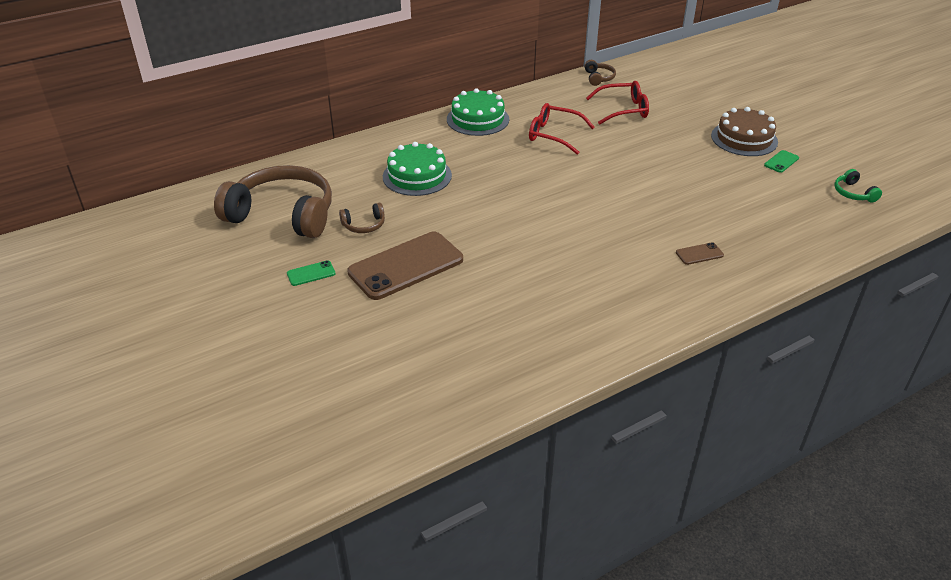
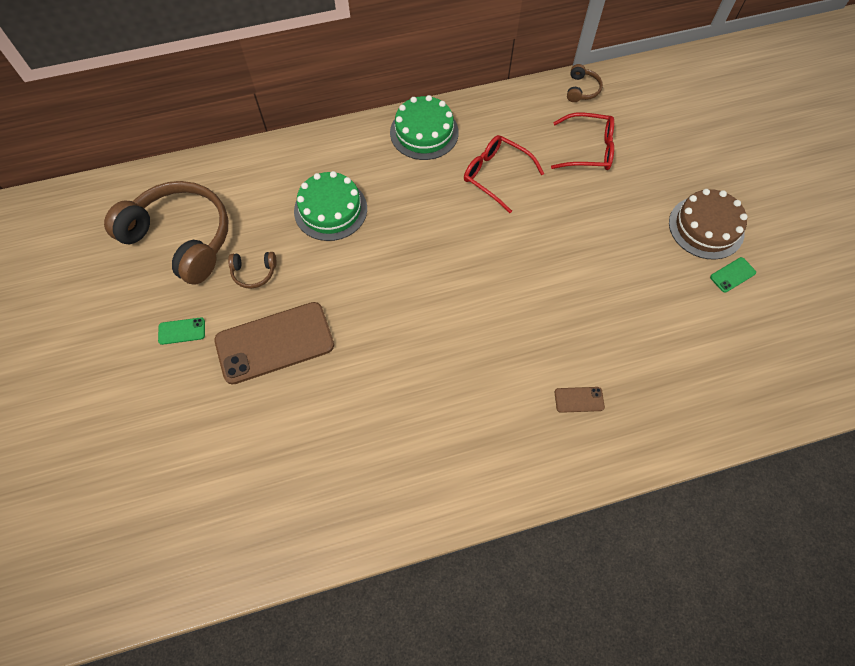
camera: 15 degrees right, 25 degrees up
green headphones [835,169,882,203] -> none

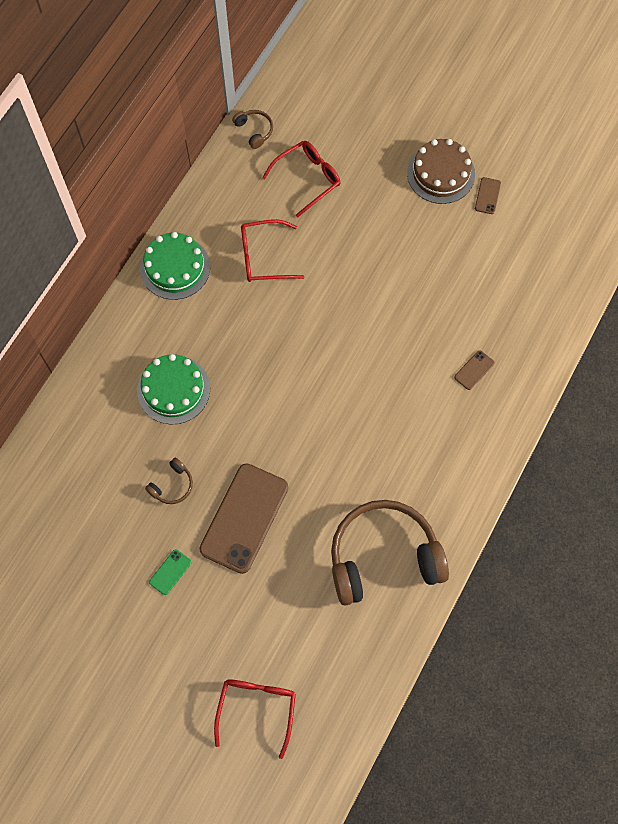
camera: 45 degrees left, 5 degrees up
brown headphones [104,181,229,285] -> brown headphones moved to [331,500,449,606]
green phone [710,257,756,293] -> brown phone [475,177,501,214]
none -> red glasses [214,679,296,759]

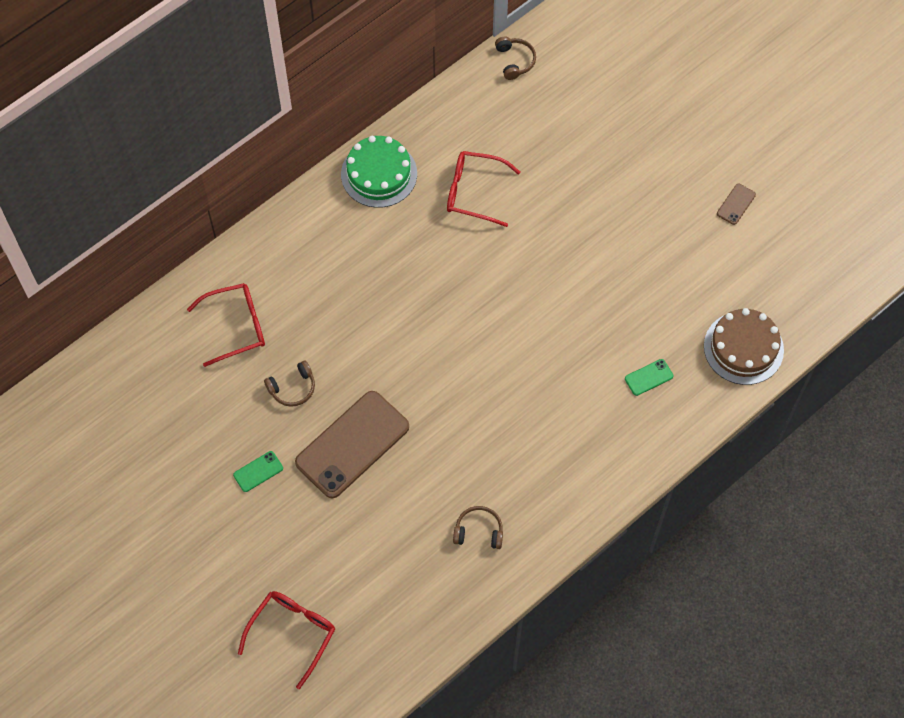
camera: 20 degrees right, 5 degrees down
green cake [137,354,210,424] -> none
red glasses [262,141,341,218] -> red glasses moved to [187,283,265,367]
brown headphones [331,500,449,606] -> brown headphones [453,506,503,549], size x0.41
brown cake [407,139,475,204] -> brown cake moved to [704,308,784,385]
brown phone [454,350,495,390] -> green phone [625,359,673,396]

